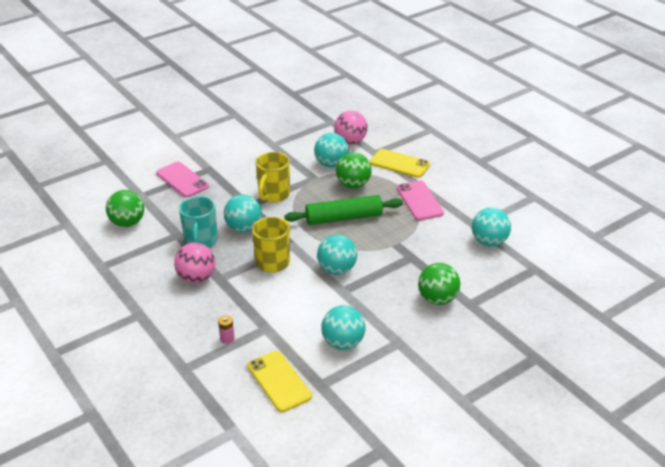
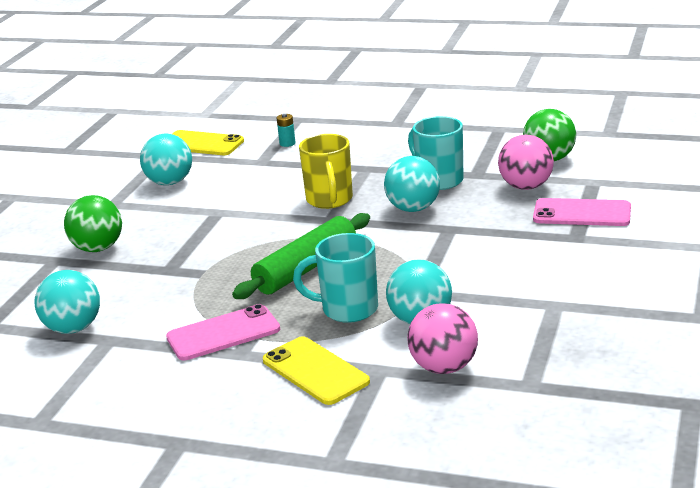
camera: 145 degrees right, 10 degrees down
pink ball [174,242,215,283] -> pink ball moved to [498,135,554,190]
pink battery [218,315,235,344] -> turquoise battery [277,114,296,147]
yellow mug [256,152,290,202] -> none
turquoise ball [317,234,357,275] -> none
green ball [336,152,372,188] -> turquoise mug [293,233,378,323]
yellow phone [370,149,430,178] -> yellow phone turned 60 degrees clockwise [263,336,370,405]
pink phone [397,181,444,220] -> pink phone turned 60 degrees counterclockwise [166,304,280,360]

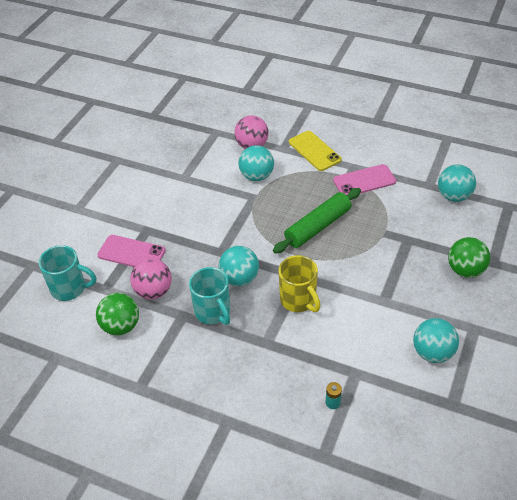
camera: 175 degrees left, 20 degrees up
yellow phone [172,130,244,155] -> none
turquoise mug [293,233,378,323] -> turquoise mug moved to [39,245,96,301]
yellow mug [299,134,353,209] -> yellow mug turned 150 degrees clockwise [278,255,321,312]

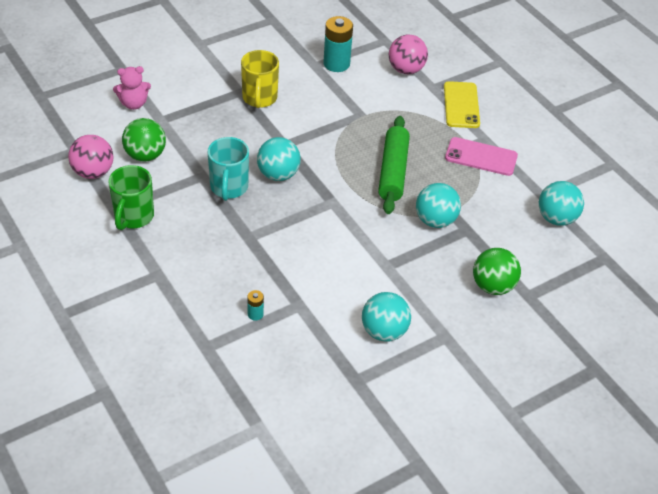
camera: 30 degrees right, 0 degrees up
turquoise mug [39,245,96,301] -> pink teddy bear [113,66,151,110]
pink phone [97,235,165,267] -> none
pink ball [130,258,172,299] -> pink ball moved to [68,135,114,179]
turquoise ball [238,145,274,181] -> turquoise ball moved to [416,183,461,228]
green rolling pin [273,188,361,254] -> green rolling pin turned 75 degrees counterclockwise [378,116,410,214]
yellow mug [278,255,321,312] -> yellow mug moved to [241,50,279,108]
none -> green mug [108,165,154,230]
none -> turquoise battery [323,16,353,72]

